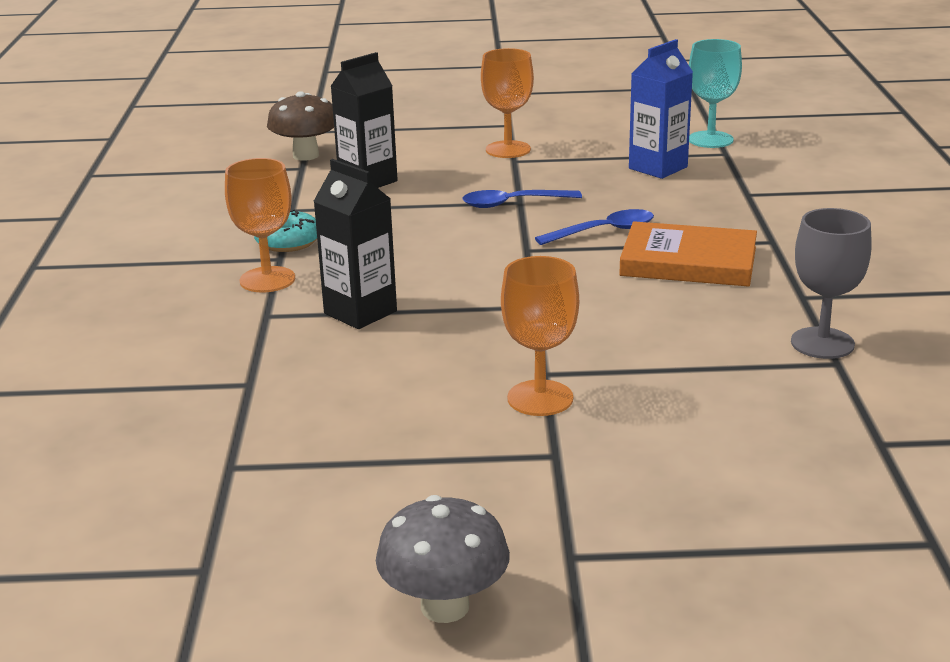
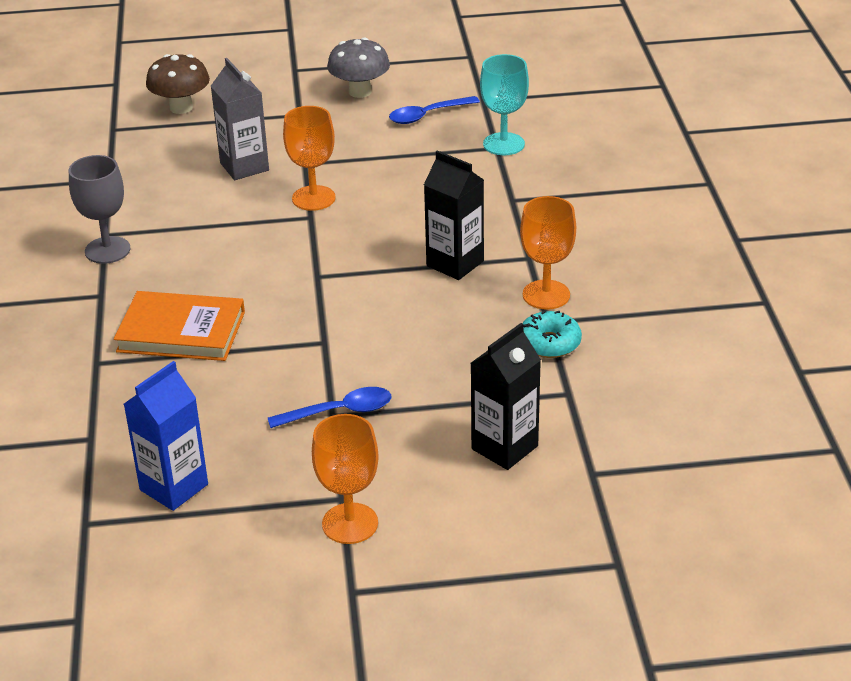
camera: 175 degrees right, 10 degrees up
brown mushroom [267,91,334,161] -> brown mushroom moved to [146,54,210,114]
blue spoon [535,209,654,245] -> blue spoon moved to [389,96,480,124]
turquoise goblet [689,39,742,148] -> turquoise goblet moved to [480,54,529,155]
none -> grey carton [211,58,269,180]

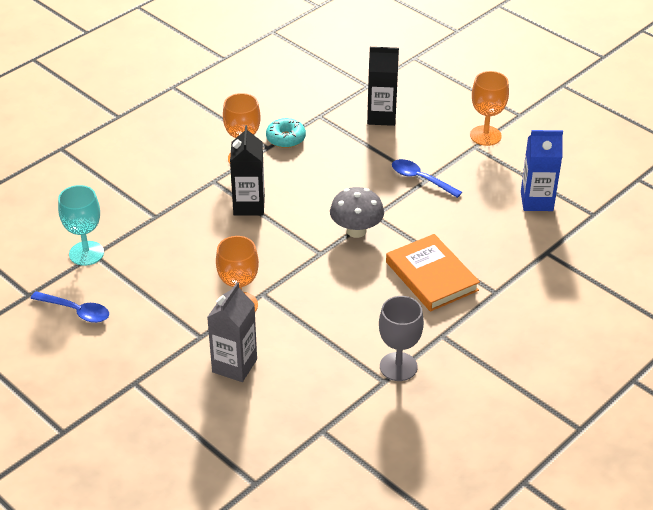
camera: 130 degrees left, 5 degrees up
brown mushroom [146,54,210,114] -> none
grey mushroom [327,37,390,98] -> grey mushroom moved to [330,187,384,238]

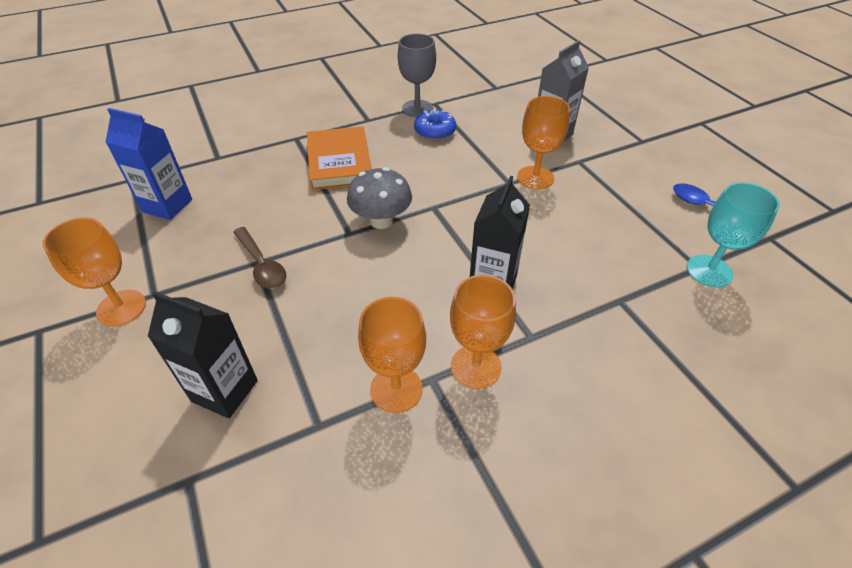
camera: 160 degrees left, 5 degrees up
turquoise donut [266,118,306,148] -> orange goblet [358,297,426,413]
blue spoon [392,159,462,198] -> brown spoon [233,227,286,289]
none -> blue donut [414,109,456,140]

